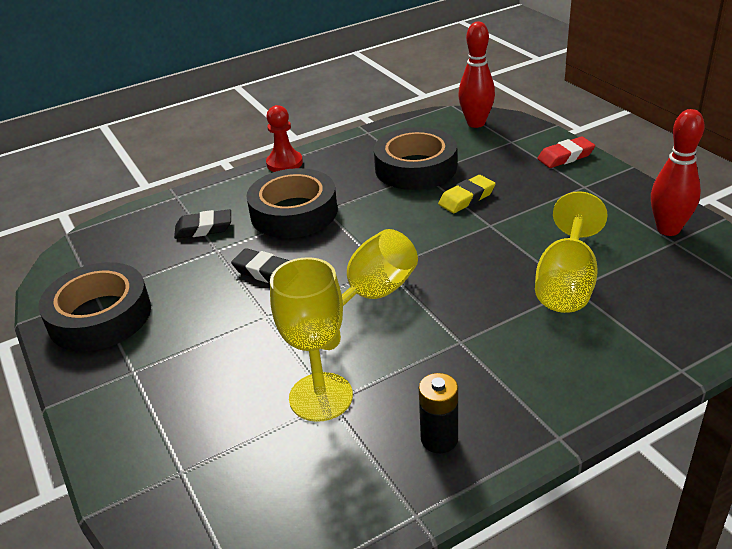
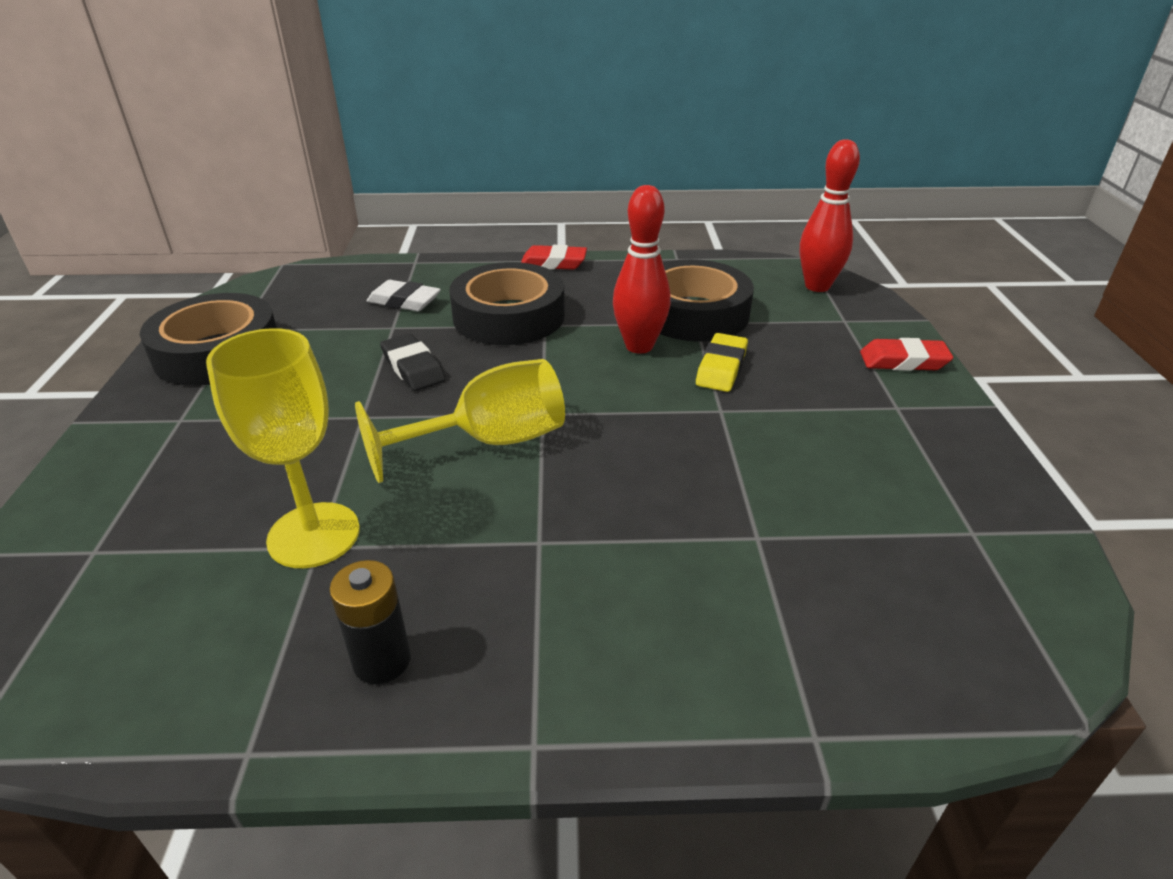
camera: 25 degrees right, 0 degrees up
black eraser [174,209,231,239] -> white eraser [367,280,441,312]
red pawn [266,105,303,172] -> red eraser [521,245,587,270]
yellow eraser [438,175,496,213] -> yellow eraser turned 60 degrees counterclockwise [696,333,748,392]
yellow goblet [535,191,608,313] -> none
red bowling pin [651,109,705,236] -> red bowling pin moved to [613,185,671,354]

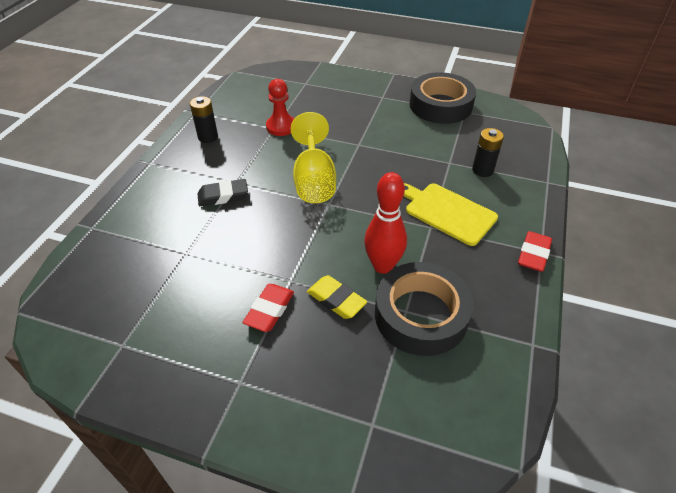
camera: 110 degrees right, 10 degrees up
yellow goblet [206,328,360,568] -> red pawn [266,79,294,136]
white eraser [367,280,441,312] -> black battery [472,128,504,177]
black eraser [380,333,445,391] -> black eraser moved to [197,179,248,206]
black tape [450,262,565,345] -> yellow cutting board [404,183,498,246]
red bowling pin [800,139,860,292] -> none
red eraser [860,338,953,371] -> red eraser moved to [243,284,294,332]

